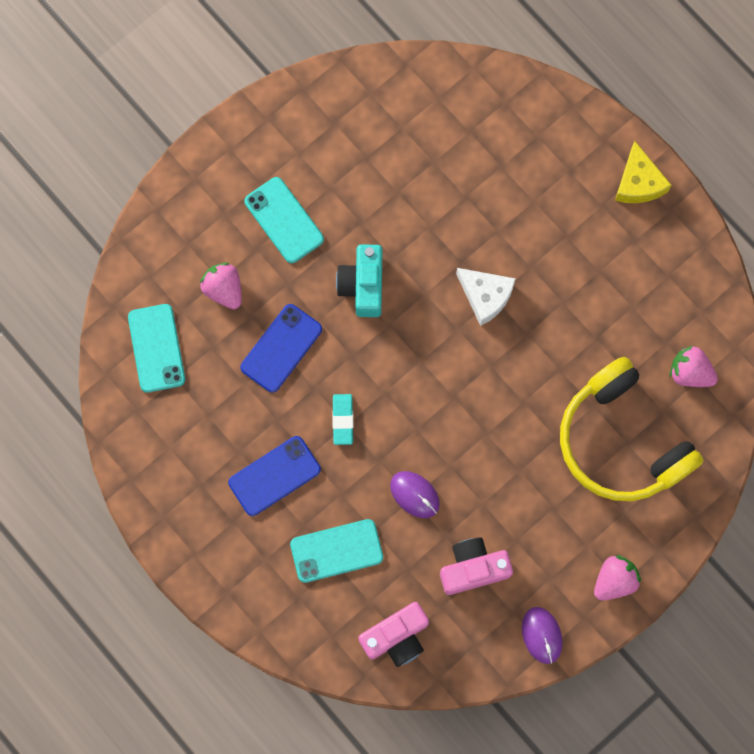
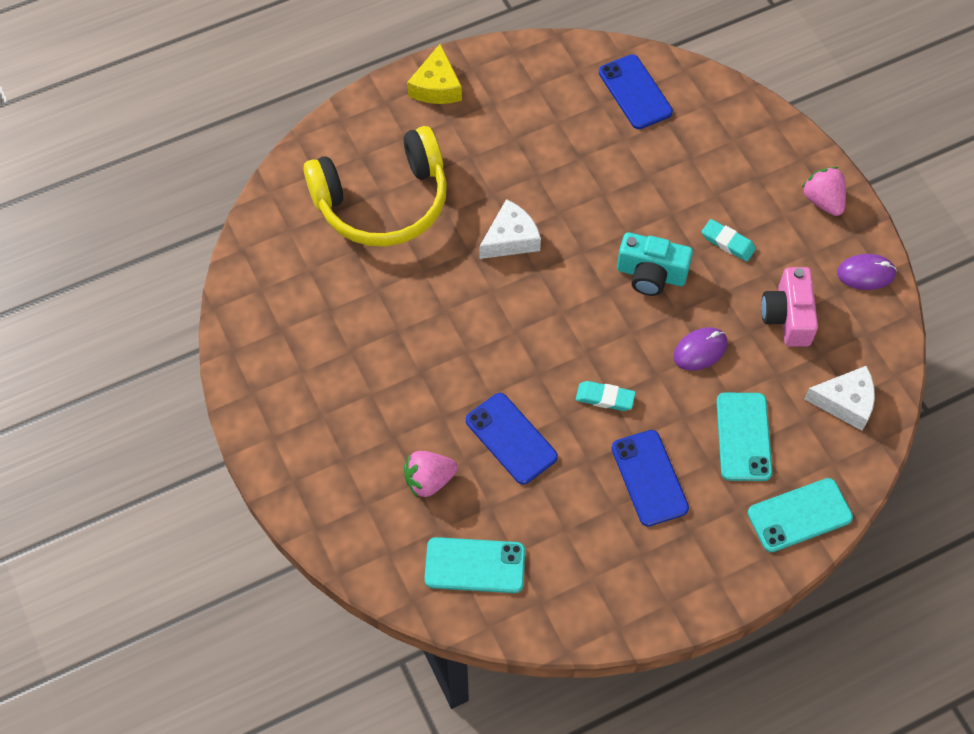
camera: 75 degrees left, 15 degrees down
turquoise phone [244,177,324,263] -> turquoise phone moved to [748,478,853,552]
turquoise camera [336,244,382,317] -> turquoise camera moved to [617,232,693,296]
pink camera [358,602,429,667] -> white cheese [804,366,875,431]
yellow headphones [560,357,704,501] -> yellow headphones moved to [303,126,447,246]
yellow cheese [615,141,671,203] -> yellow cheese turned 90 degrees clockwise [407,44,462,104]
pink strawberry [670,346,718,387] -> blue phone [599,54,673,129]
none -> turquoise eraser [702,219,756,262]

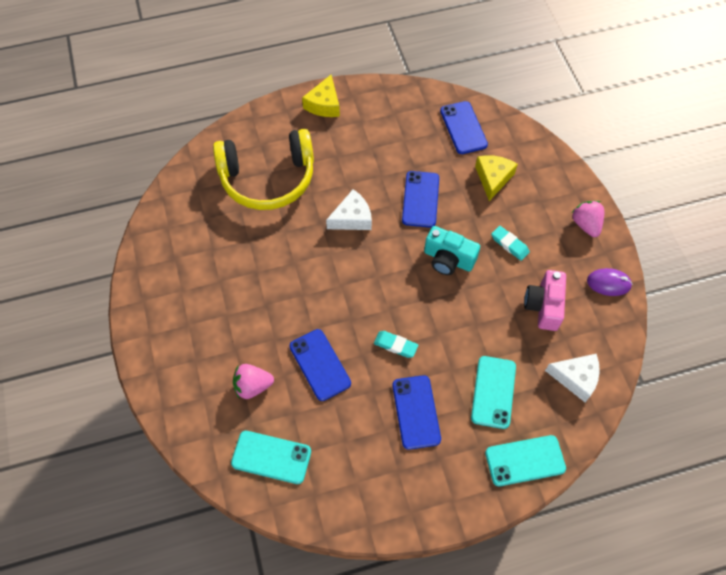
camera: 10 degrees right, 0 degrees up
purple mouse [673,327,728,371] -> none
none -> blue phone [402,171,439,228]
none -> yellow cheese [475,155,518,201]

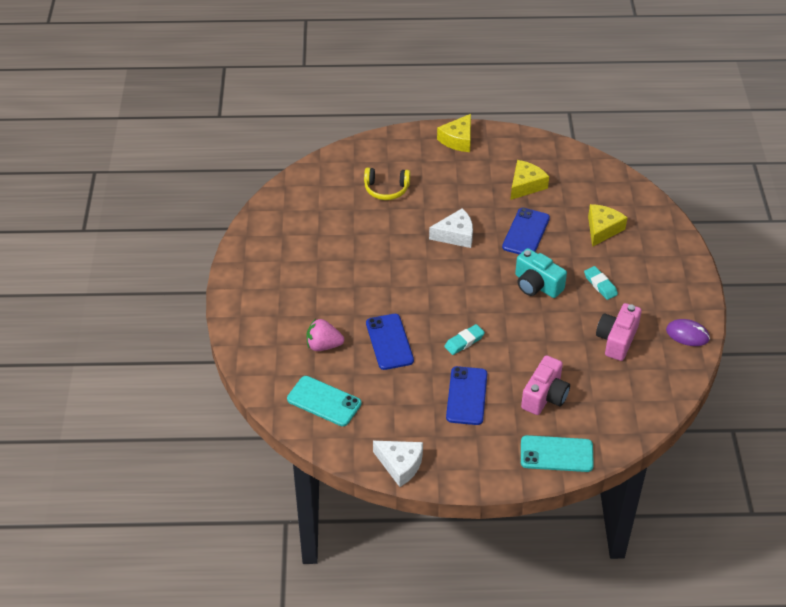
camera: 15 degrees right, 15 degrees down
yellow headphones [213,129,314,210] -> yellow headphones [364,167,410,200], size x0.49
turquoise eraser [374,331,418,358] -> turquoise eraser turned 75 degrees counterclockwise [444,324,485,355]
blue phone [440,101,488,154] -> none
turquoise phone [471,356,516,429] -> pink camera [521,355,570,415]
white cheese [545,354,600,402] -> white cheese moved to [373,441,423,487]
pink strawberry [572,201,604,237] -> none
none -> yellow cheese [511,160,549,200]

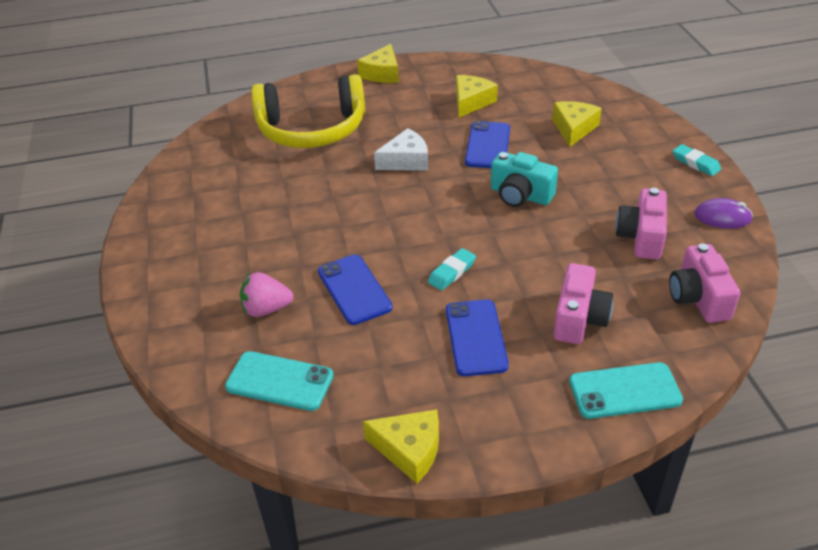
camera: 10 degrees left, 5 degrees down
yellow headphones [364,167,410,200] -> yellow headphones [251,74,365,148], size x2.03
white cheese [373,441,423,487] -> yellow cheese [363,409,439,484]
turquoise eraser [584,266,618,300] -> turquoise eraser moved to [673,144,721,176]
none -> pink camera [669,243,740,323]

